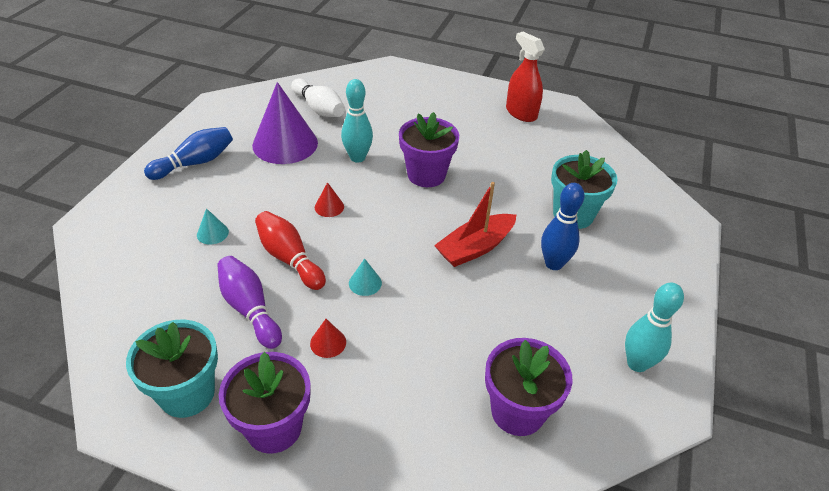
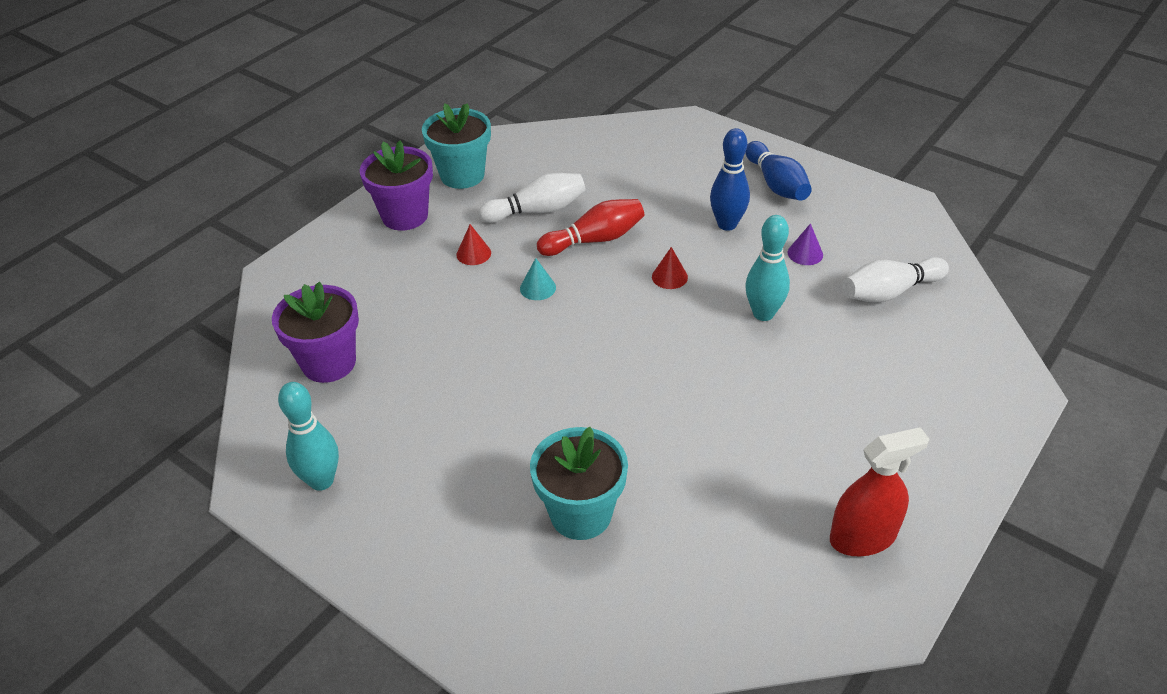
camera: 110 degrees right, 0 degrees up
turquoise cone [197,208,229,245] -> none
purple bowling pin [217,256,282,349] -> white bowling pin [478,173,586,223]
purple cone [252,82,318,164] -> purple cone [787,223,823,265], size x0.41
purple flower pot [399,112,459,187] -> none
red boat [434,182,516,267] -> none
blue bowling pin [541,183,584,270] -> blue bowling pin moved to [710,128,750,231]

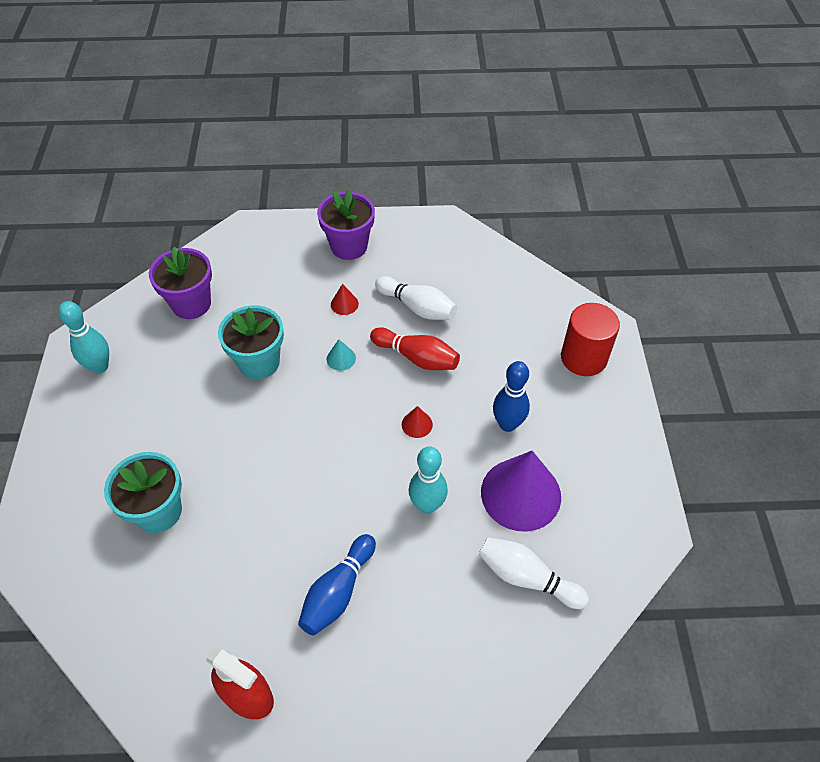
camera: 50 degrees right, 10 degrees up
turquoise flower pot [422,103,491,189] -> turquoise flower pot moved to [218,305,284,379]
blue bowling pin [745,141,812,201] -> blue bowling pin moved to [298,534,376,636]
purple cone [787,223,823,265] -> purple cone [481,451,561,532], size x2.43
none -> red cylinder [561,303,620,376]

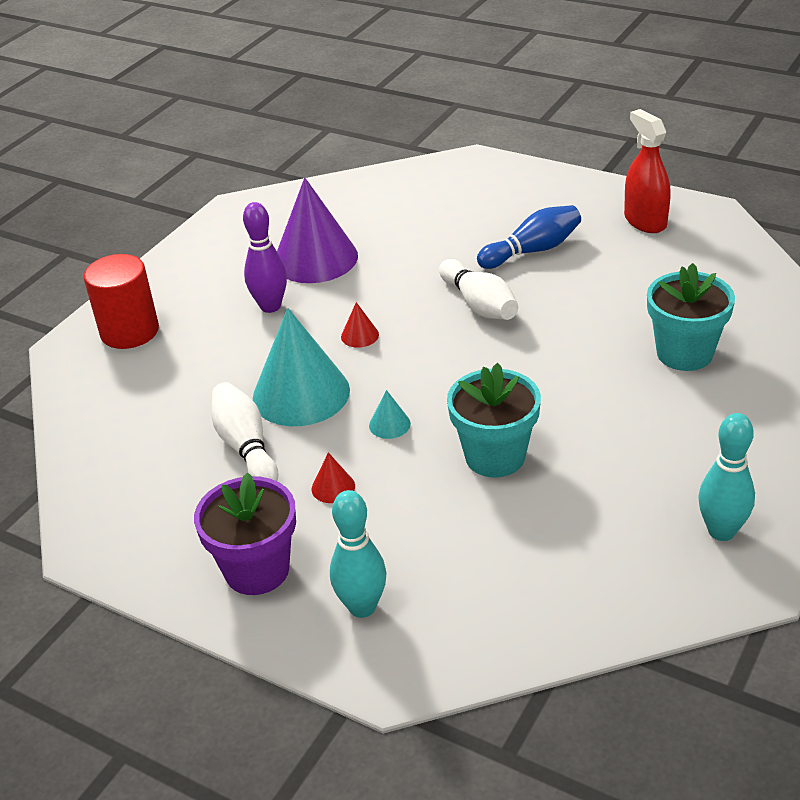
camera: 145 degrees left, 15 degrees down
purple flower pot [149,247,212,319] -> none
red bowling pin [370,327,460,370] -> turquoise cone [253,308,350,426]
turquoise bowling pin [409,446,448,514] -> turquoise bowling pin moved to [330,490,386,618]
white bowling pin [478,537,589,609] -> white bowling pin moved to [439,259,518,320]
blue bowling pin [493,361,530,432] -> purple bowling pin [243,202,287,313]

